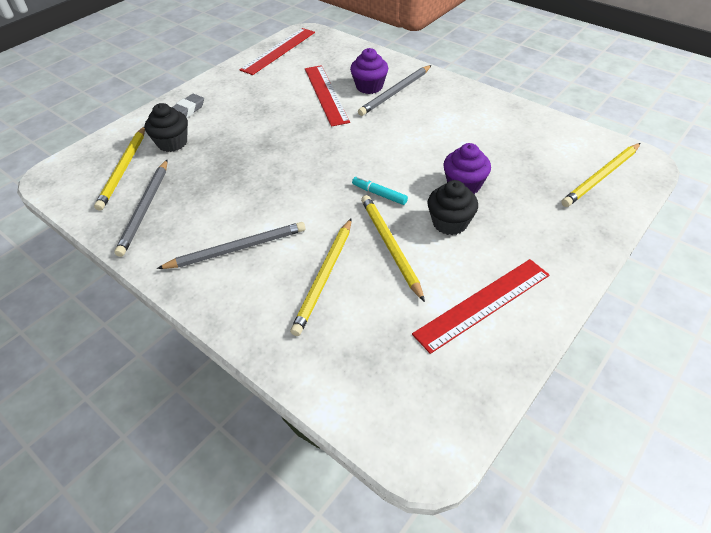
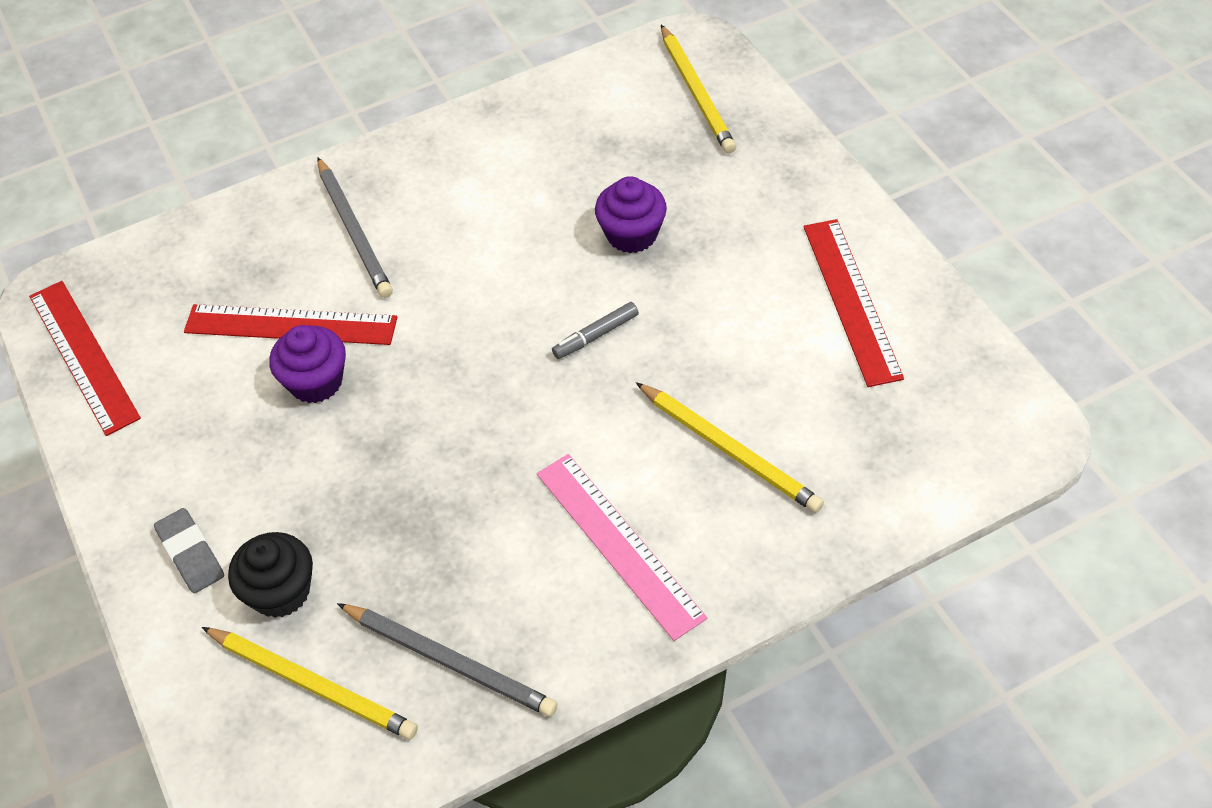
camera: 65 degrees left, 5 degrees up
grey pencil [157,222,305,269] -> pink ruler [537,454,707,641]
purple cupcake [350,48,388,94] -> purple cupcake moved to [269,325,346,403]
turquoise marker [352,176,408,205] -> grey marker [552,302,639,359]
yellow pencil [361,195,425,302] -> none
black cupcake [427,180,478,235] -> none

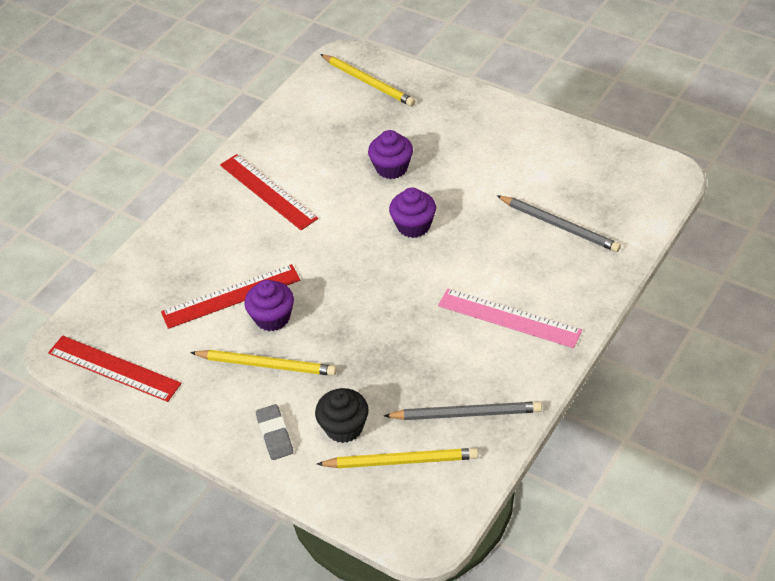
camera: 30 degrees left, 5 degrees down
grey eraser [154,508,224,593] -> grey eraser turned 45 degrees clockwise [256,404,293,460]
grey pencil [318,158,393,298] -> grey pencil moved to [496,195,621,252]
grey marker [552,302,639,359] -> purple cupcake [389,188,436,238]
yellow pencil [636,382,824,513] -> yellow pencil moved to [190,350,337,376]
red ruler [804,219,904,387] -> red ruler moved to [220,154,318,230]

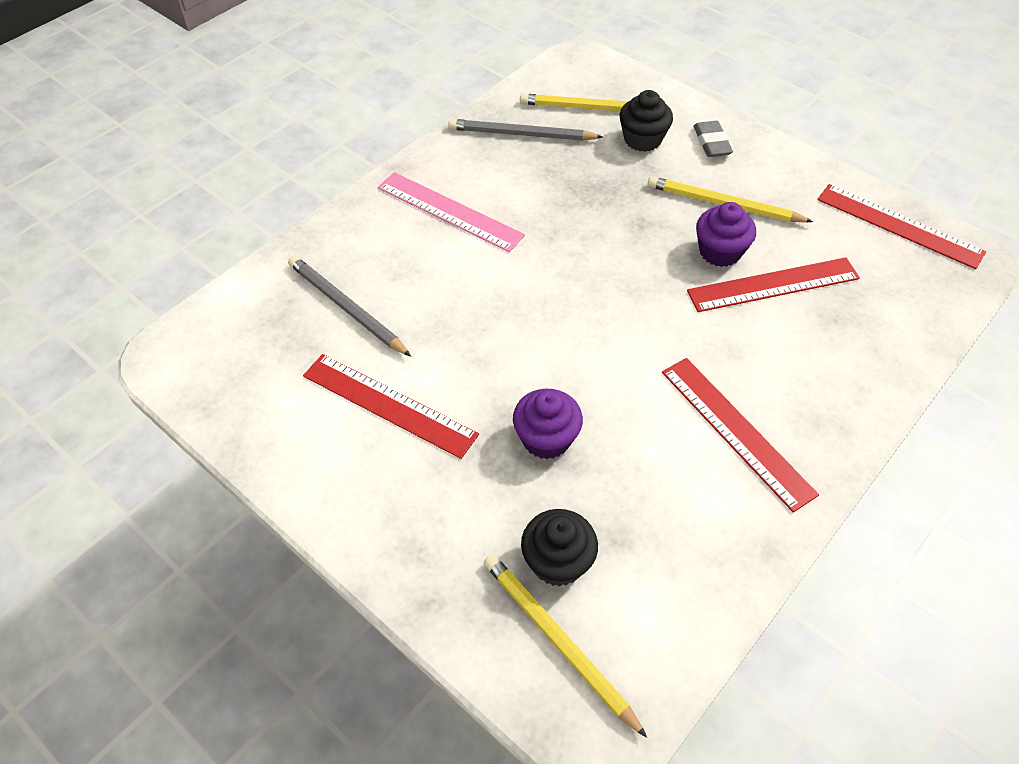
camera: 175 degrees left, 5 degrees up
purple cupcake [389,188,436,238] -> none
none -> red ruler [303,354,479,459]
none -> black cupcake [521,509,598,587]

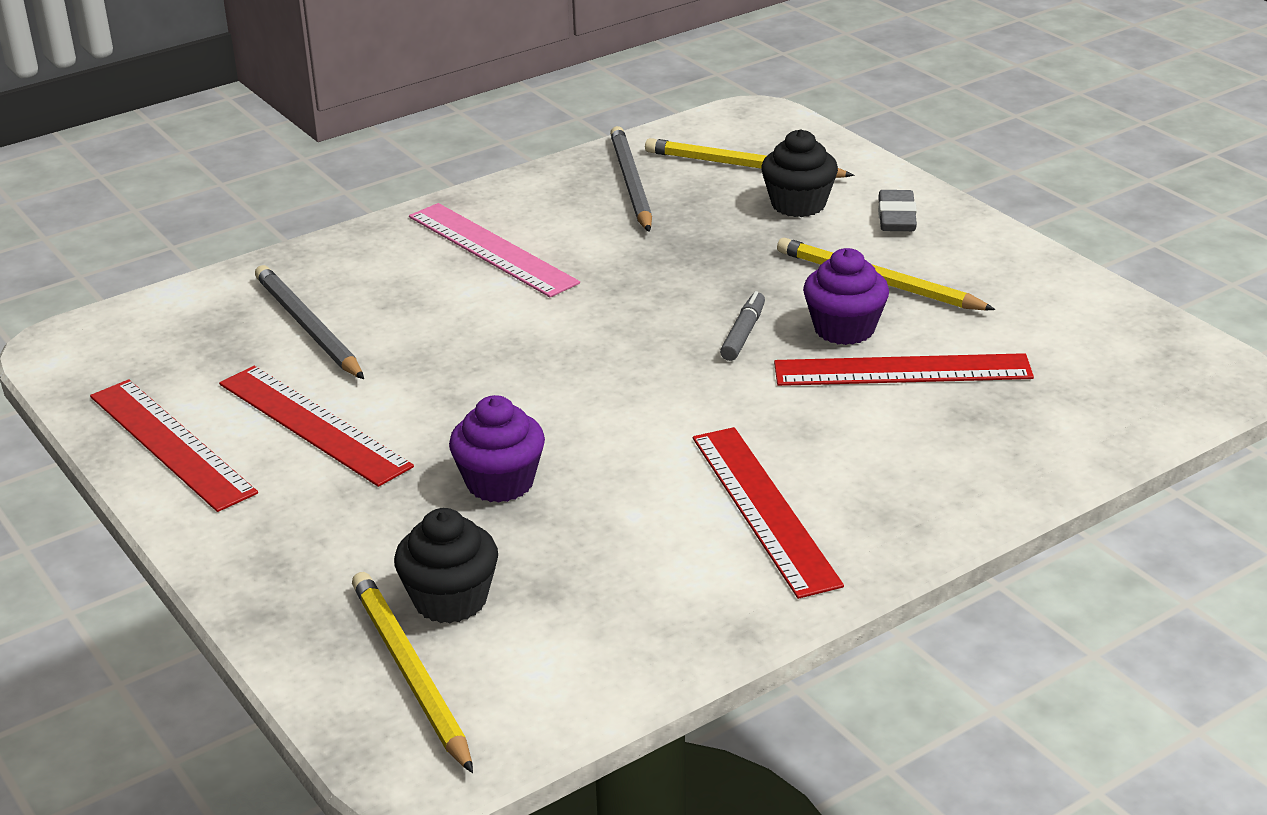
camera: 15 degrees right, 20 degrees down
grey pencil [448,119,603,141] -> grey pencil turned 60 degrees clockwise [610,126,652,232]
red ruler [817,184,986,269] -> red ruler moved to [90,380,258,512]
none -> grey marker [720,291,765,361]

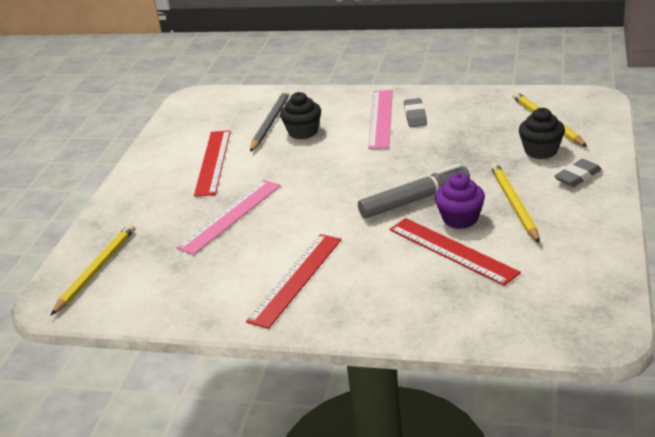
camera: 50 degrees right, 0 degrees up
red ruler [90,380,258,512] -> none
black cupcake [394,508,498,623] -> black cupcake moved to [280,92,321,139]
purple cupcake [449,395,545,503] -> pink ruler [176,180,281,255]
grey pencil [610,126,652,232] -> none
grey marker [720,291,765,361] -> grey marker [358,164,470,219], size x1.94
none -> grey eraser [404,98,427,127]

